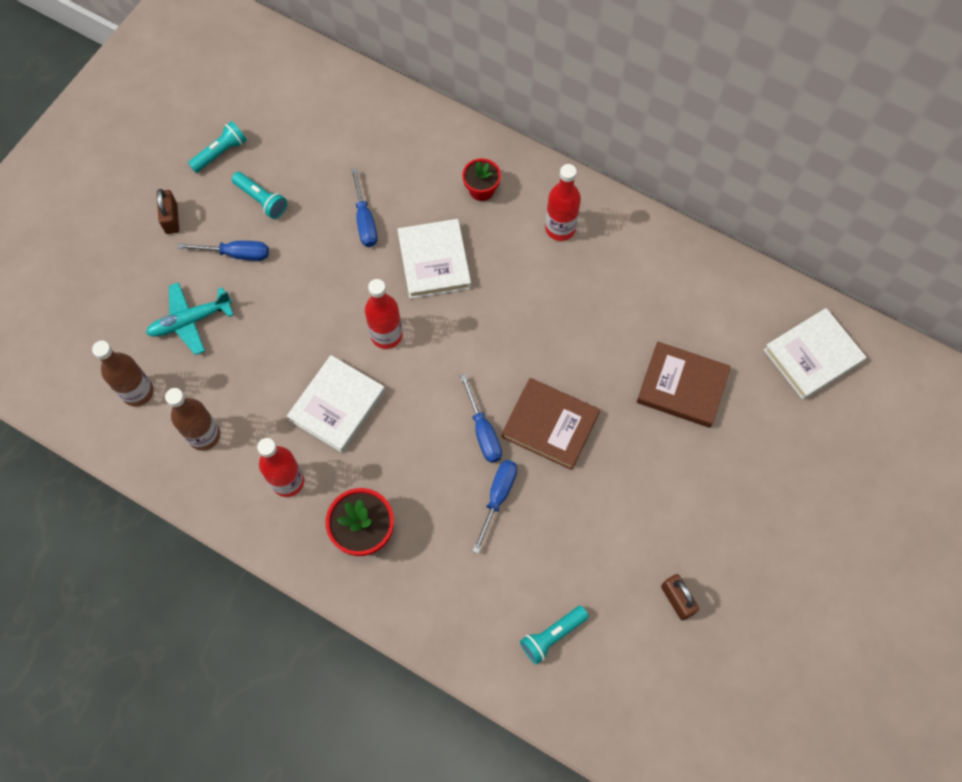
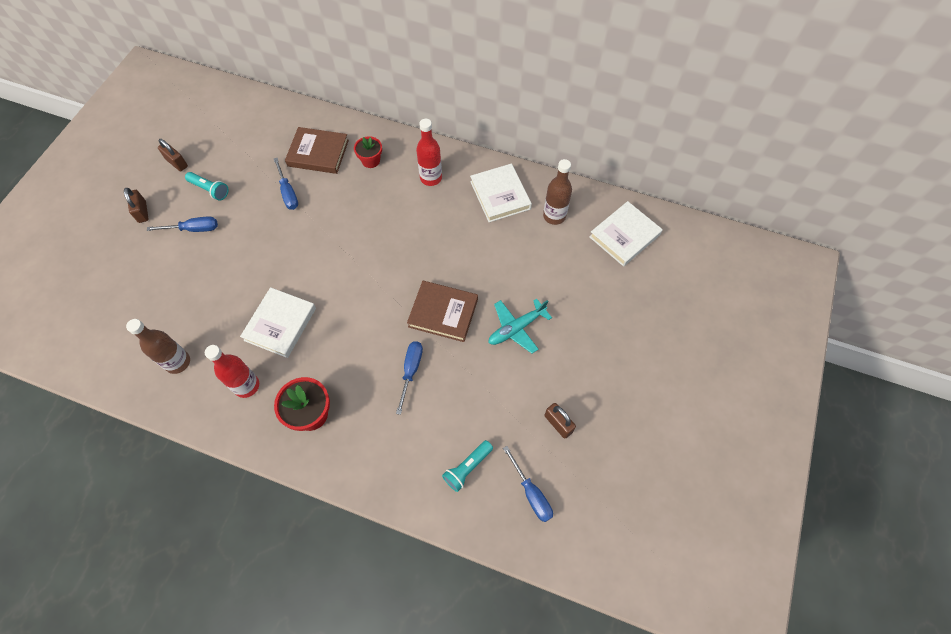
camera: 10 degrees left, 5 degrees down
brown bottle [92,341,154,407] -> brown bottle moved to [543,159,572,225]
turquoise plane [146,282,234,355] -> turquoise plane moved to [488,299,552,354]
turquoise flashlight [188,121,247,173] -> brown padlock [158,139,188,171]
red bottle [365,279,403,349] -> none
white book [397,219,471,299] -> white book moved to [470,163,532,222]
blue screwdriver [460,374,502,463] -> blue screwdriver moved to [503,446,553,522]
brown book [637,342,731,428] -> brown book moved to [285,127,349,174]

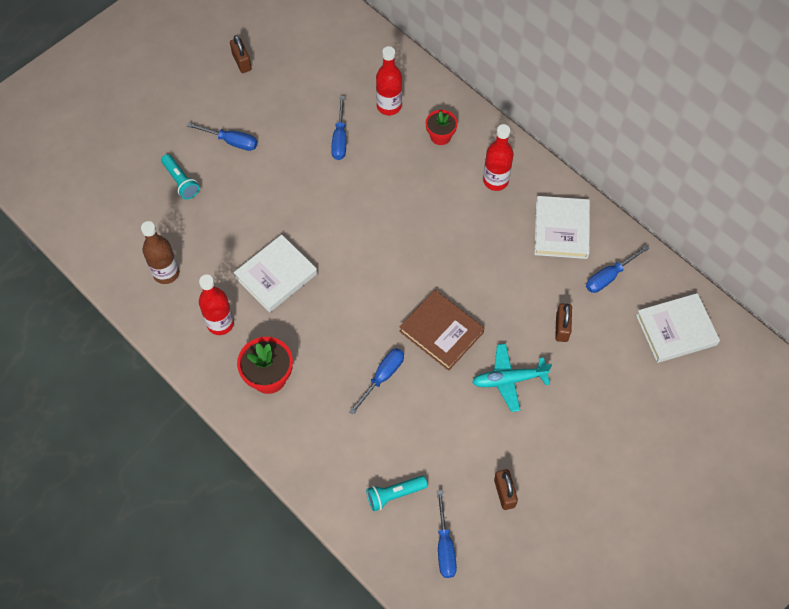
camera: 25 degrees right, 0 degrees up
brown padlock [124,188,149,223] -> brown padlock moved to [555,304,572,342]
turquoise flashlight [185,172,228,201] -> turquoise flashlight moved to [161,154,200,199]
brown book [285,127,349,174] -> red bottle [376,46,402,115]
brown bottle [543,159,572,225] -> blue screwdriver [586,245,649,293]

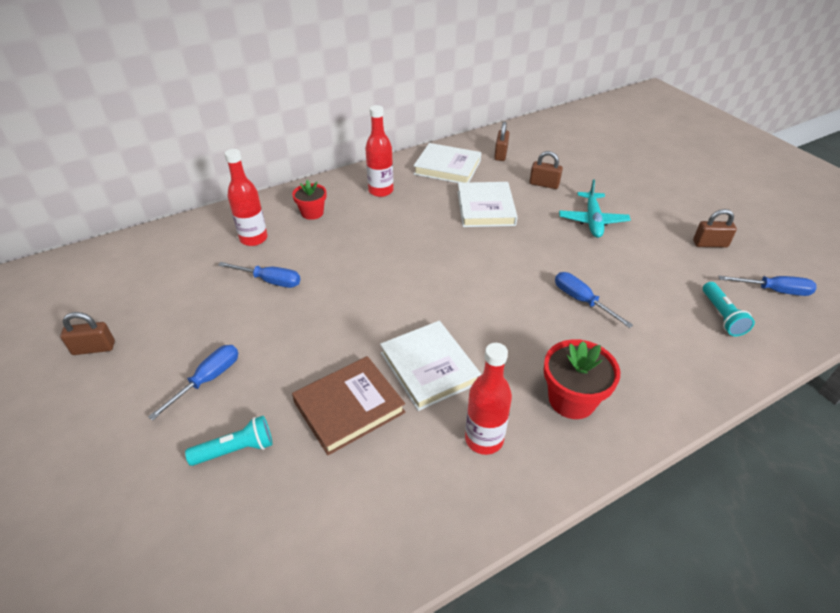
camera: 75 degrees left, 20 degrees down
brown bottle [141,221,179,284] -> none
brown book [399,290,484,371] -> brown book moved to [292,356,406,455]
blue screwdriver [586,245,649,293] -> brown padlock [494,121,510,161]
white book [636,293,720,363] -> white book moved to [457,182,518,227]

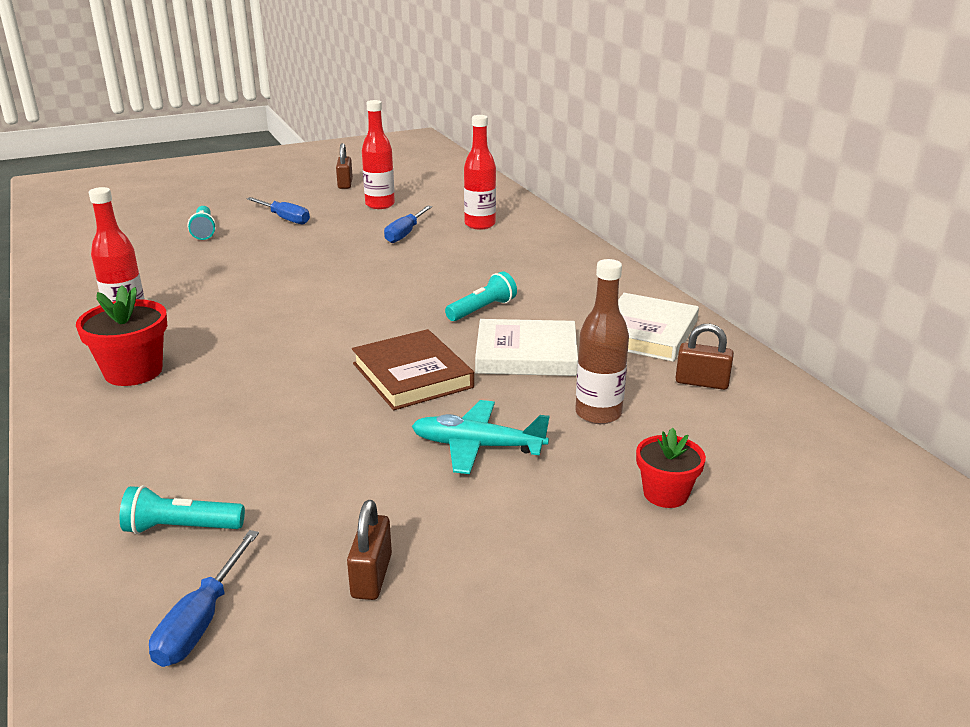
camera: 95 degrees right, 15 degrees down
red flower pot [292,180,326,220] -> red flower pot moved to [636,428,706,508]
brown book [292,356,406,455] -> brown book moved to [352,329,474,410]
red bottle [365,105,394,197] -> red bottle moved to [362,100,395,209]
white book [380,321,481,411] -> none
brown padlock [529,151,563,189] -> brown bottle [575,259,629,424]
blue screwdriver [555,272,633,328] -> none
none -> turquoise flashlight [445,271,517,321]

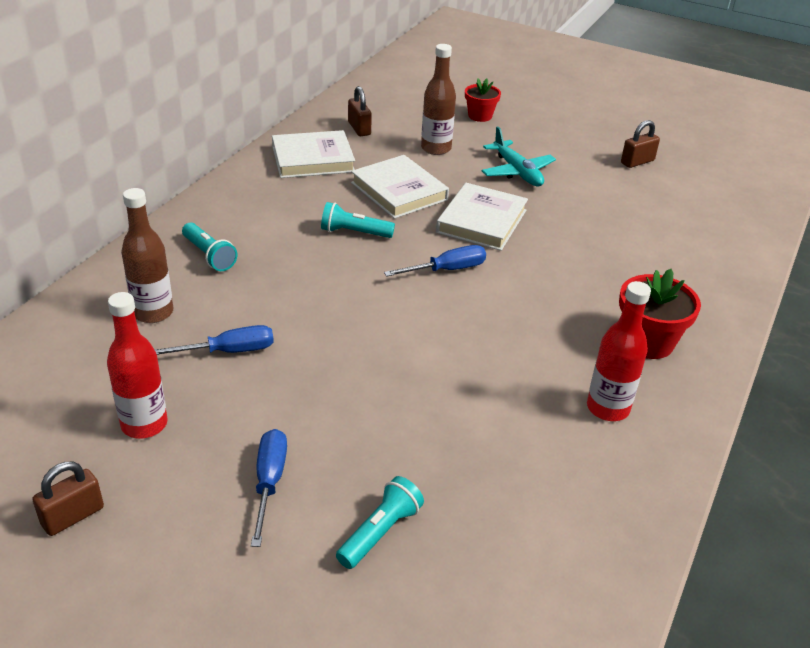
camera: 130 degrees left, 10 degrees up
turquoise flashlight [119,485,245,534] -> turquoise flashlight moved to [182,223,237,271]
blue screwdriver [149,530,259,667] -> blue screwdriver moved to [384,245,486,277]
brown book [352,329,474,410] -> white book [436,183,528,251]
red bottle [464,115,496,229] -> brown bottle [121,188,173,323]

